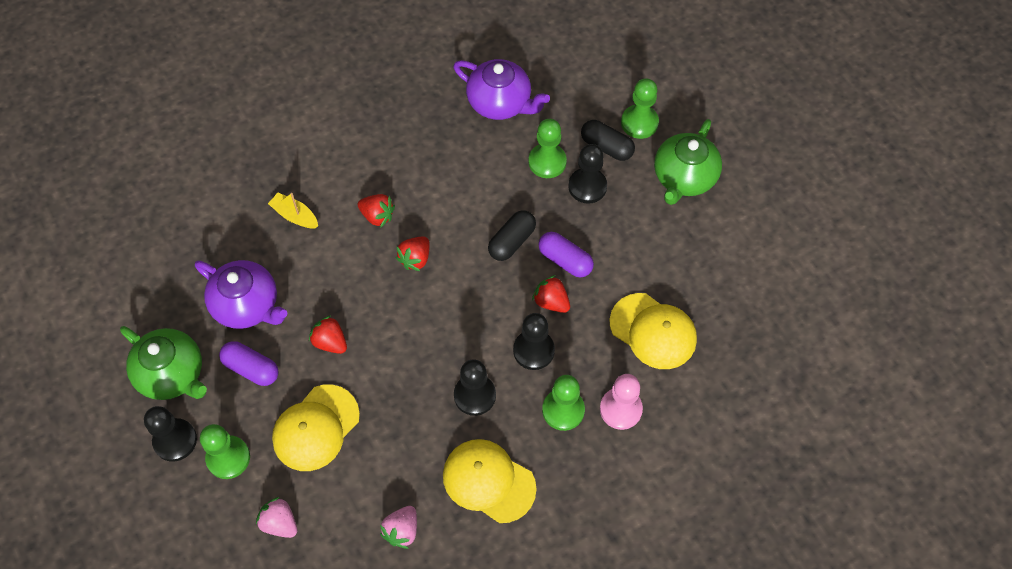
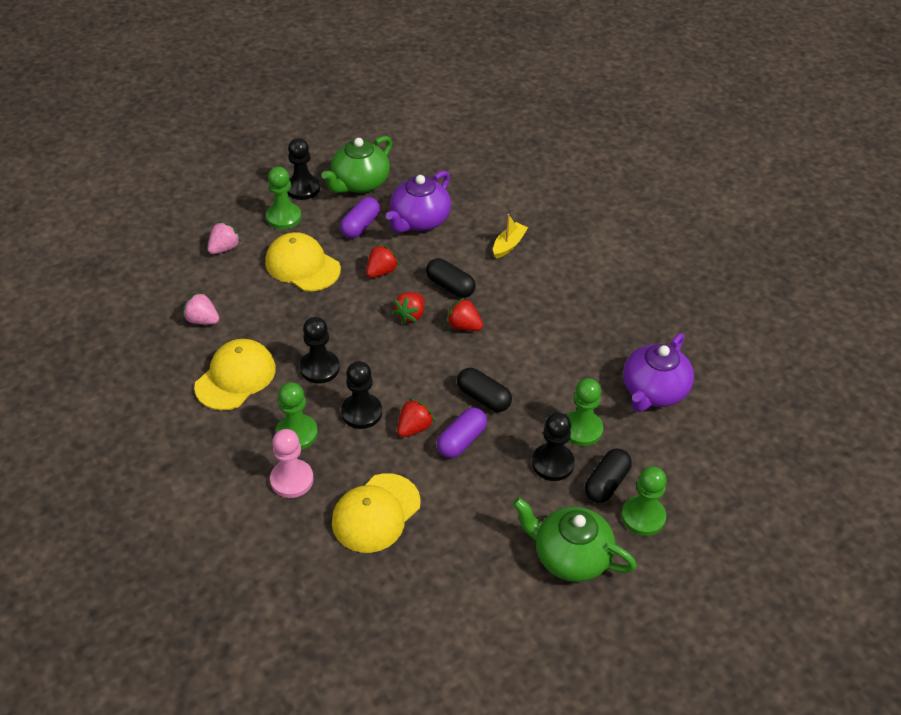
camera: 90 degrees right, 15 degrees down
red strawberry [358,194,395,228] -> red strawberry moved to [393,292,424,324]
none -> black capsule [426,258,476,298]

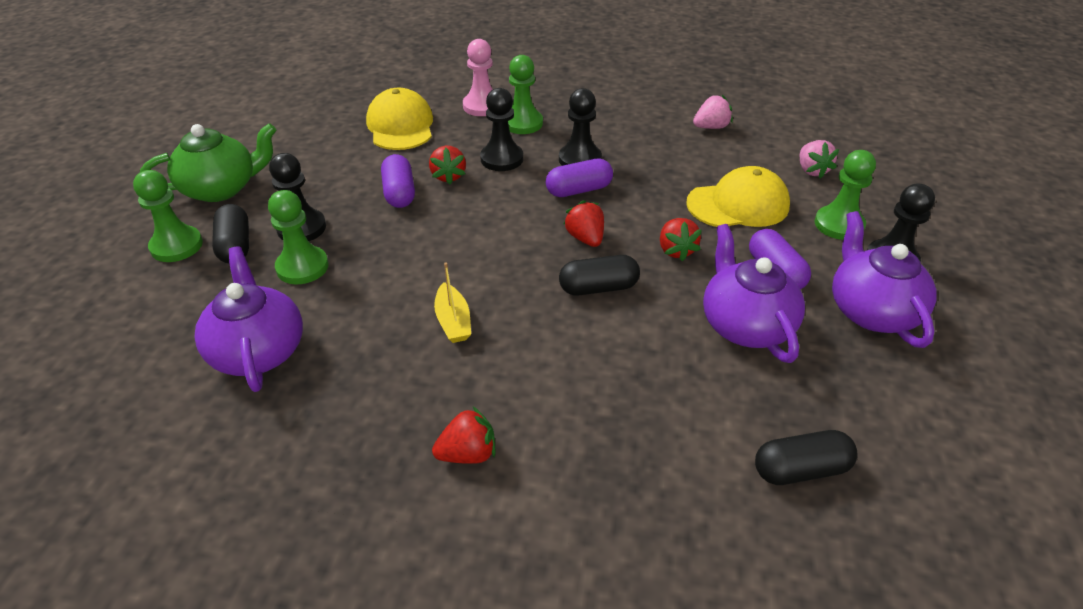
camera: 130 degrees right, 5 degrees down
yellow cap [194,339,276,411] -> none
green teapot [322,136,392,193] -> purple teapot [832,211,937,348]
red strawberry [446,298,483,331] -> red strawberry moved to [432,407,495,464]
black capsule [457,368,512,412] -> black capsule moved to [755,430,858,485]
yellow boat [493,214,528,258] -> yellow boat moved to [434,263,471,343]
none -> purple capsule [546,159,613,197]

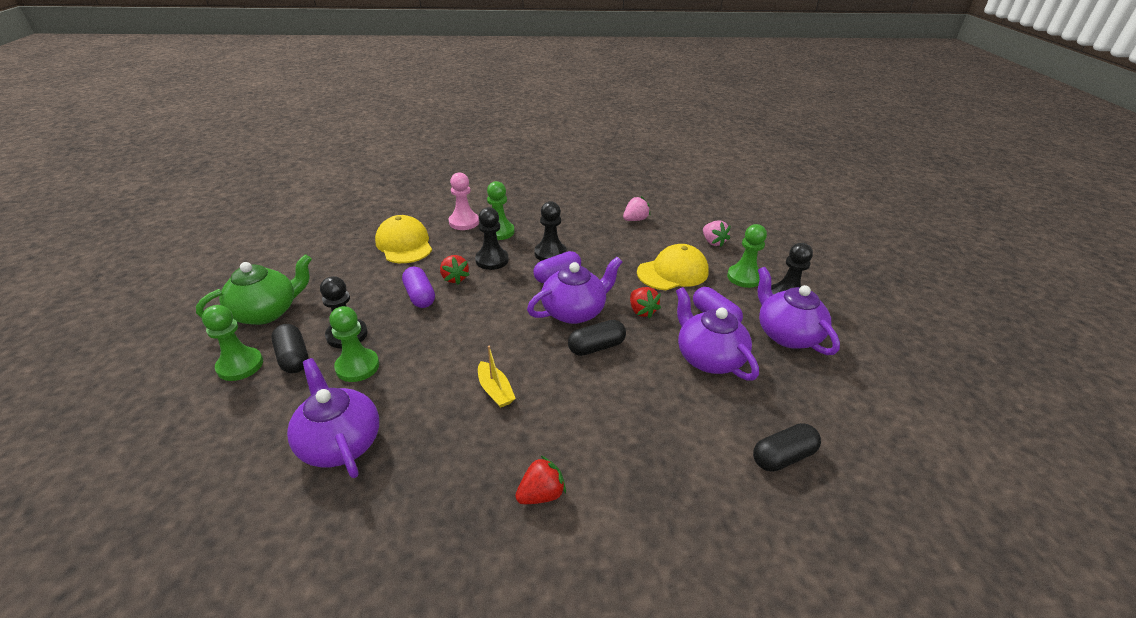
camera: 15 degrees left, 5 degrees down
red strawberry [563,200,604,247] -> purple teapot [527,257,622,324]

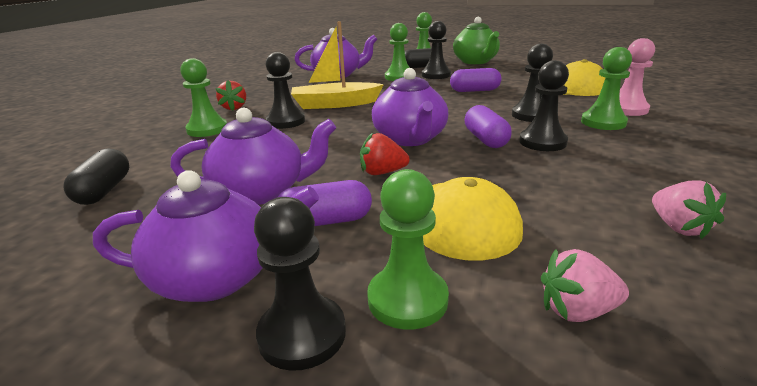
camera: 115 degrees right, 10 degrees down
red strawberry [440,255,470,285] -> none
yellow boat [478,346,516,408] -> yellow boat [291,21,384,109], size x1.78
black capsule [568,320,626,356] -> none
none -> green pawn [180,58,227,137]
none -> black pawn [265,52,305,129]

